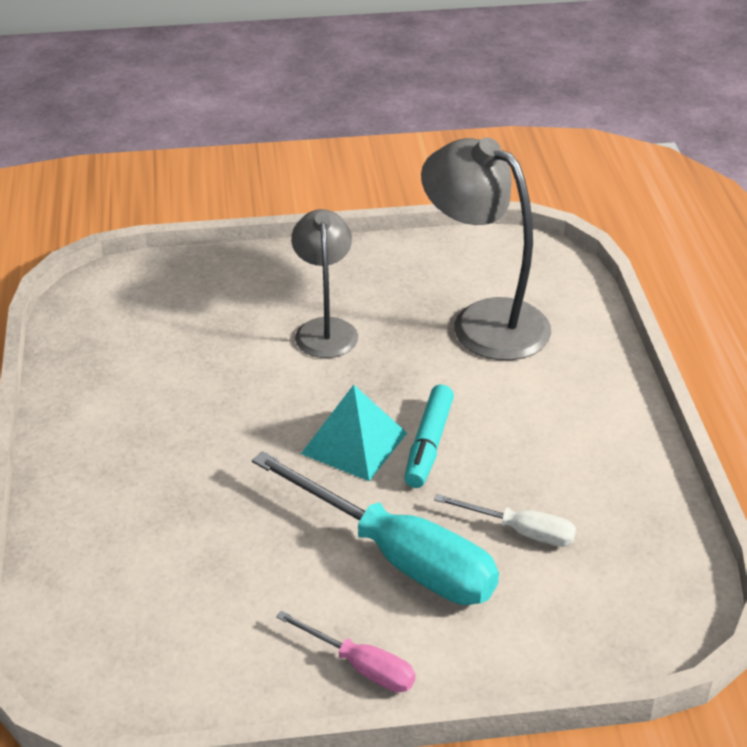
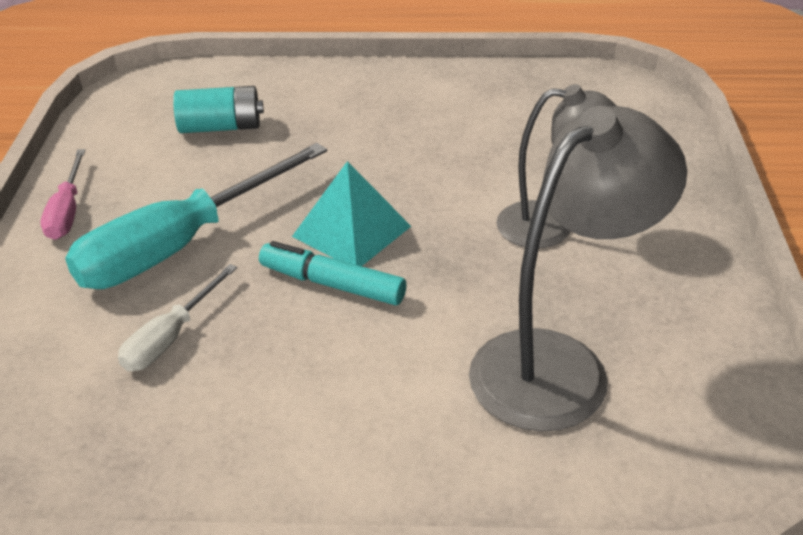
camera: 100 degrees right, 0 degrees up
pink screwdriver [276,611,415,692] -> pink screwdriver turned 45 degrees counterclockwise [41,149,86,240]
none -> turquoise battery [173,86,264,133]

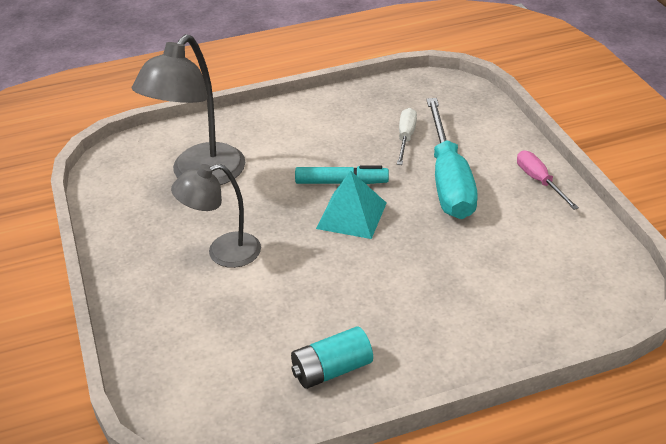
camera: 160 degrees right, 0 degrees up
turquoise screwdriver [65,143,327,289] -> turquoise screwdriver turned 150 degrees clockwise [426,98,478,219]
turquoise battery [173,86,264,133] -> turquoise battery moved to [291,327,373,389]

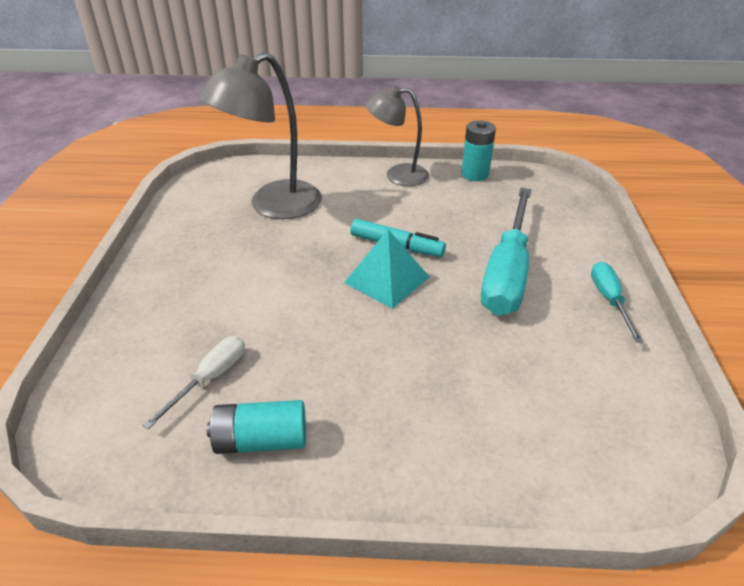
camera: 20 degrees right, 0 degrees up
grey lamp [171,164,261,268] -> grey lamp moved to [366,85,429,186]
white screwdriver [397,108,417,165] -> white screwdriver moved to [143,336,245,429]
pink screwdriver [517,150,579,210] -> turquoise screwdriver [591,262,643,343]
none -> turquoise battery [461,120,496,181]

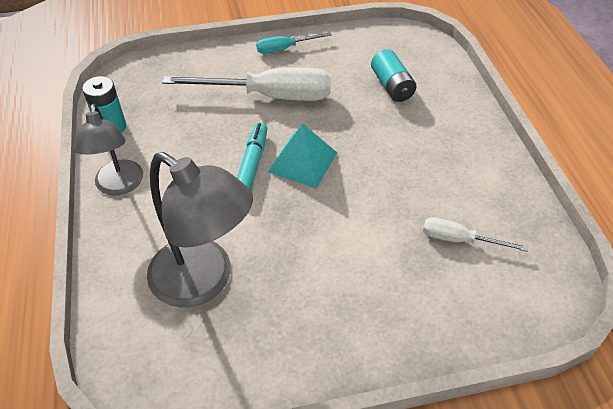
camera: 105 degrees left, 10 degrees up
turquoise battery [207,400,306,454] -> turquoise battery moved to [371,49,417,102]
turquoise screwdriver [481,188,532,315] -> white screwdriver [162,68,331,101]

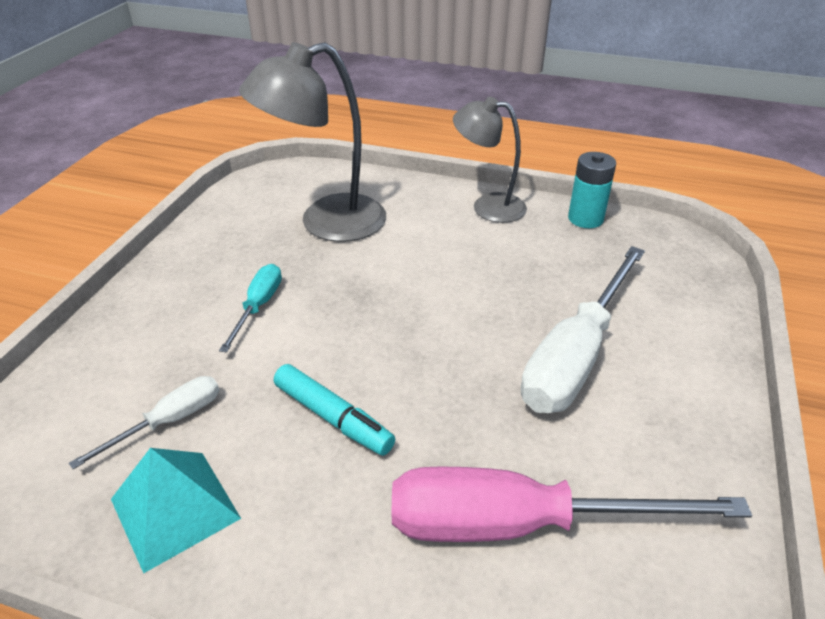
camera: 120 degrees right, 10 degrees down
turquoise marker [237,122,267,190] -> turquoise marker moved to [274,364,395,456]
turquoise screwdriver [256,32,332,54] -> turquoise screwdriver moved to [219,264,282,353]
turquoise pyramid [268,123,337,189] -> turquoise pyramid moved to [111,448,241,573]
turquoise battery [371,49,417,102] -> pink screwdriver [392,466,752,542]

